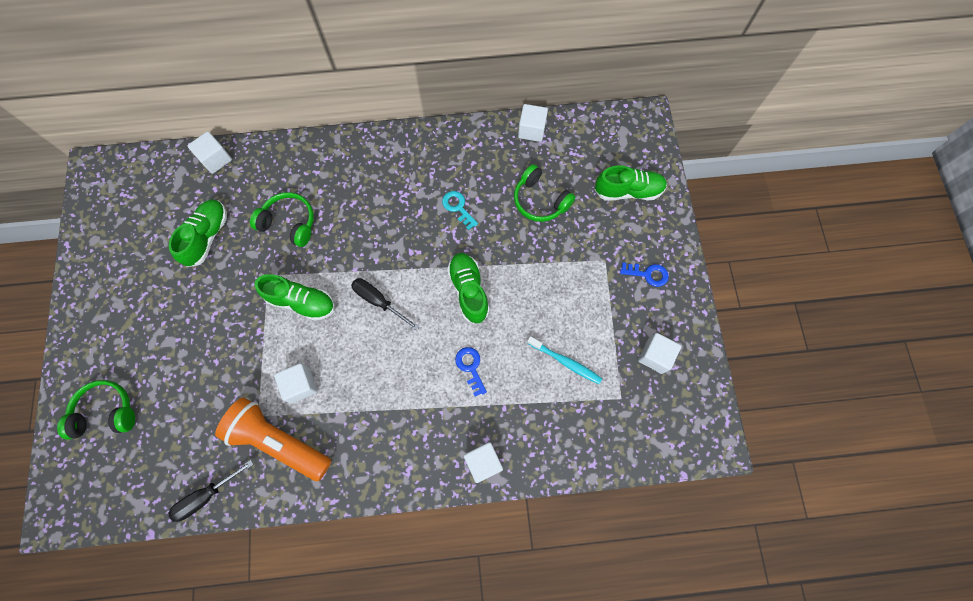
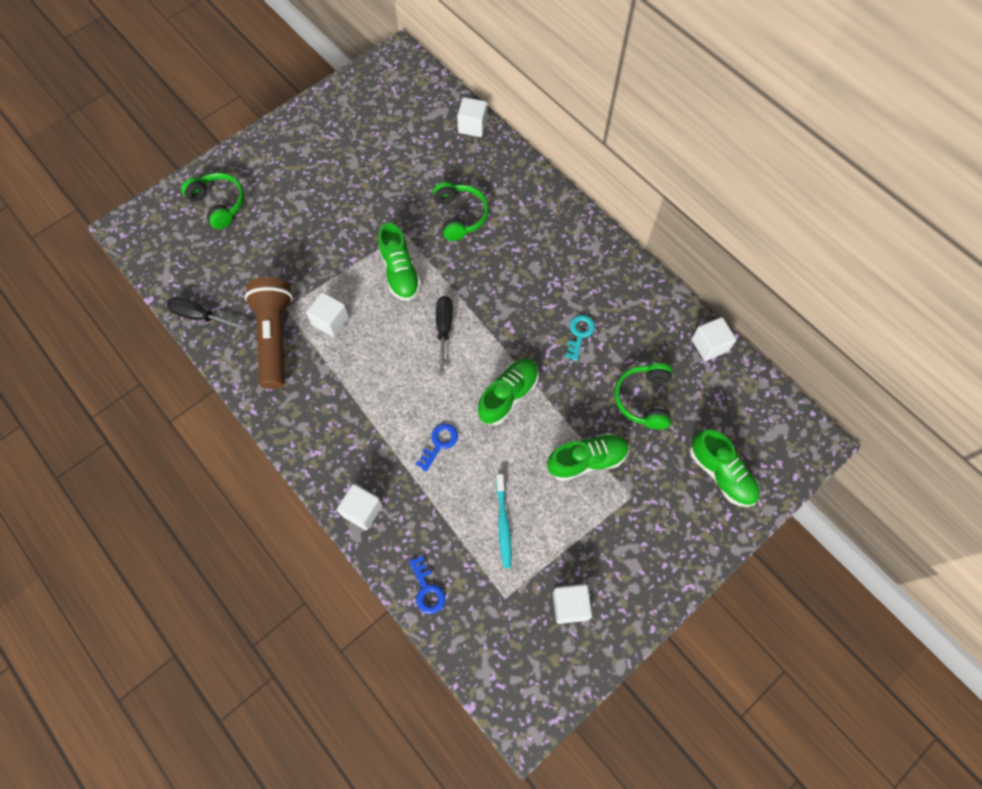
camera: 55 degrees right, 5 degrees down
green shoe [169,200,227,267] -> green shoe moved to [547,433,629,481]
orange flashlight [215,398,331,481] -> brown flashlight [244,277,293,389]
blue key [620,262,669,287] -> blue key moved to [409,556,446,614]

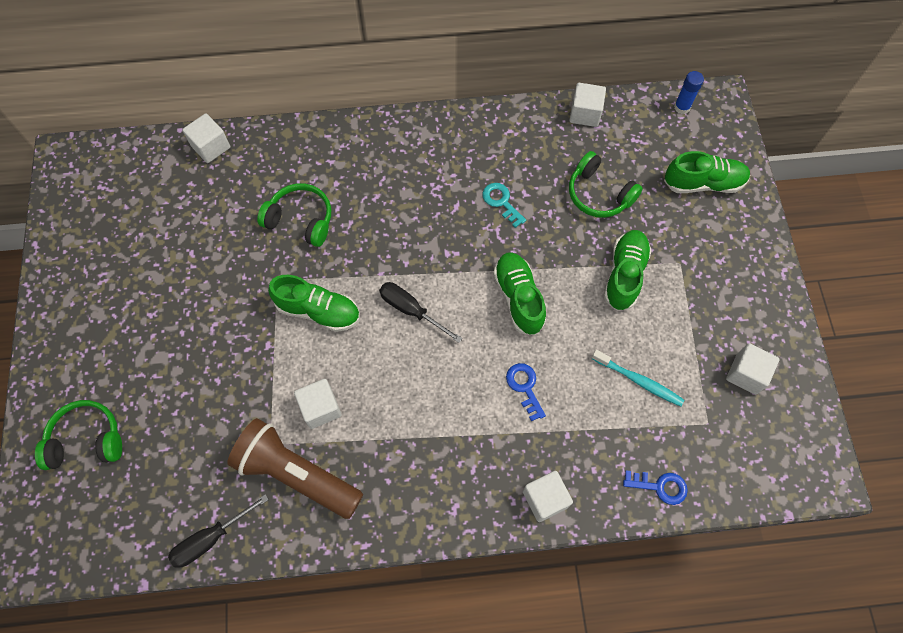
camera: 55 degrees left, 0 degrees up
none -> blue glue stick [674,71,704,114]

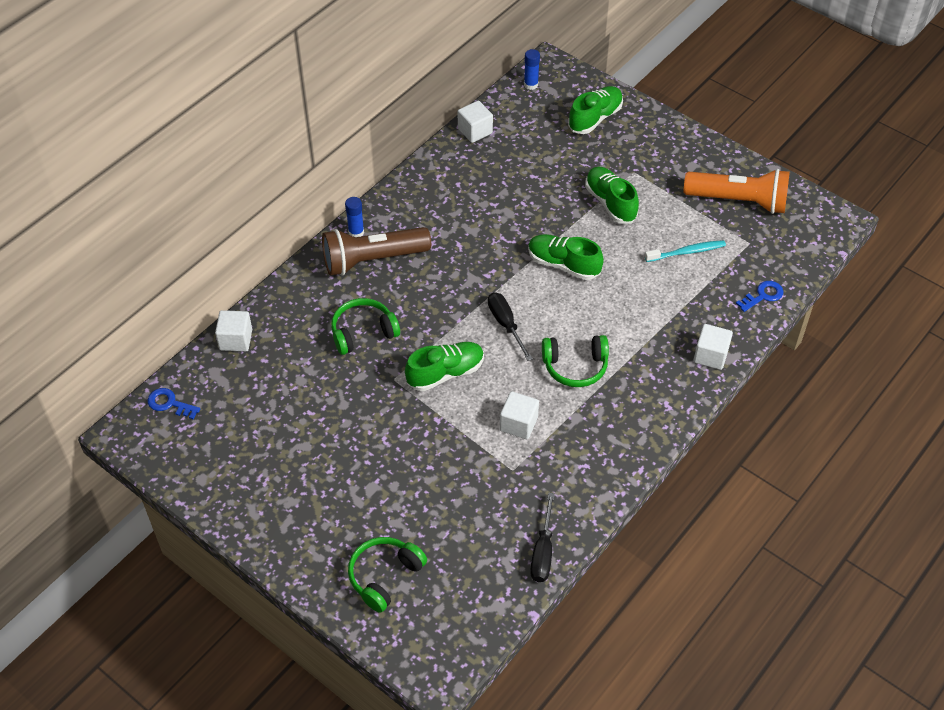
camera: 45 degrees left, 15 degrees down
brown flashlight [227,418,363,519] -> brown flashlight moved to [322,227,431,276]
black screwdriver [379,282,463,343] -> black screwdriver turned 75 degrees clockwise [488,292,533,361]
turquoise key [482,183,526,228] -> none
blue key [506,363,546,422] -> blue key moved to [148,388,200,419]
green headphones [569,151,643,218] -> green headphones moved to [542,335,609,387]
white cube [726,343,780,395] -> orange flashlight [684,169,790,214]
none -> blue glue stick [345,197,364,237]

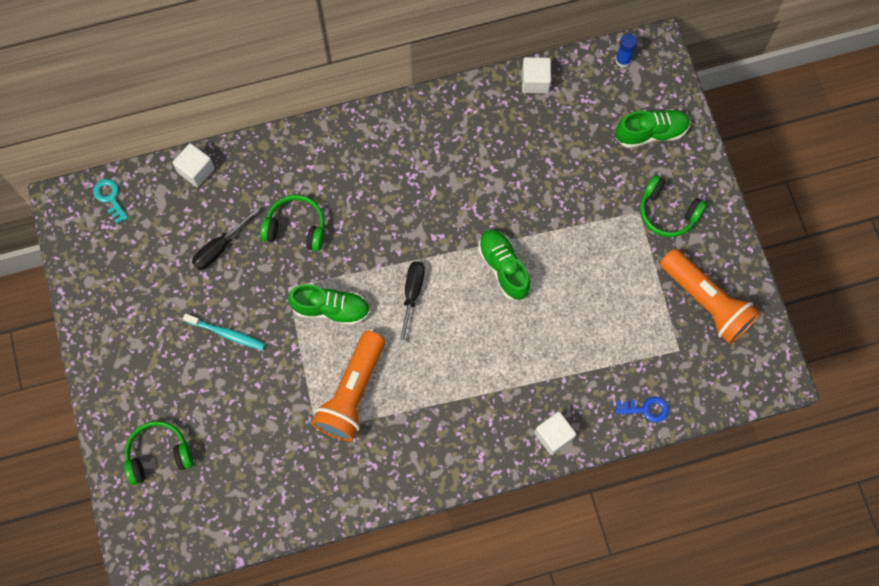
camera: 35 degrees right, 20 degrees up
blue key [148,388,200,419] -> turquoise key [93,179,128,224]
brown flashlight [322,227,431,276] -> none
blue glue stick [345,197,364,237] -> none
white cube [500,391,539,439] -> orange flashlight [312,331,385,442]
black screwdriver [530,493,555,582] -> black screwdriver moved to [192,207,259,270]
green headphones [542,335,609,387] -> green headphones moved to [640,175,707,237]
green shoe [585,167,639,223] -> none
turquoise toothbrush [645,240,726,262] -> turquoise toothbrush moved to [183,314,265,350]

